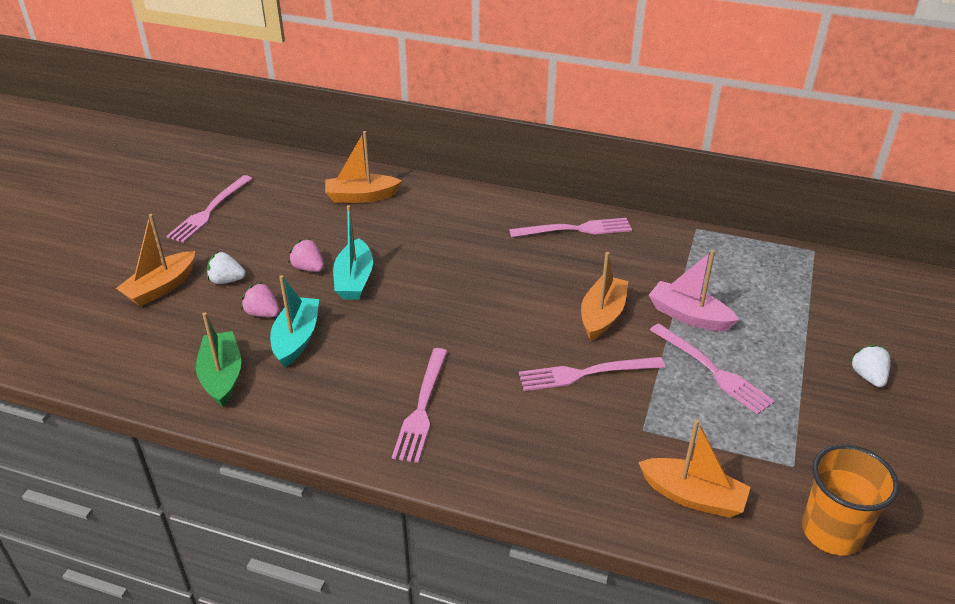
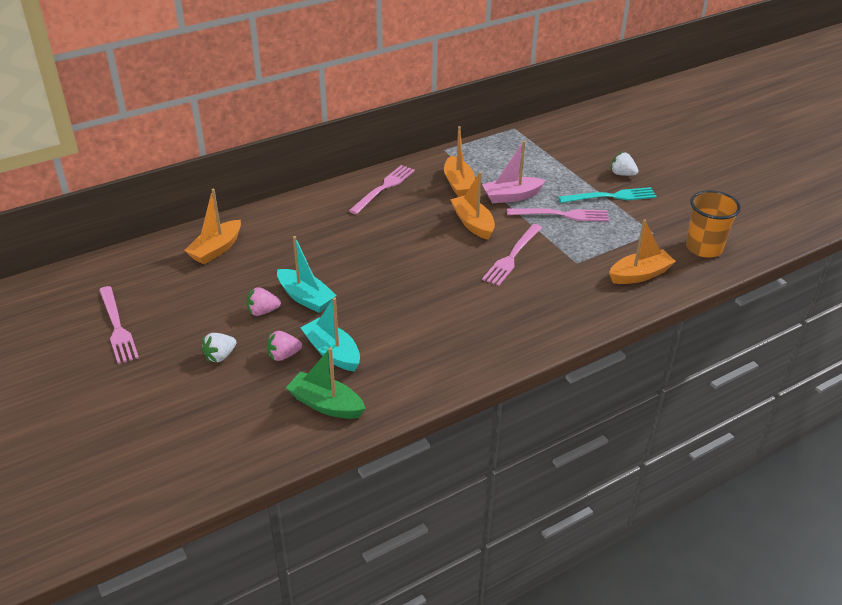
camera: 50 degrees left, 0 degrees up
orange boat [116,214,195,306] -> orange boat moved to [444,126,475,197]
pink fork [392,348,448,463] -> none
none -> turquoise fork [558,187,657,203]

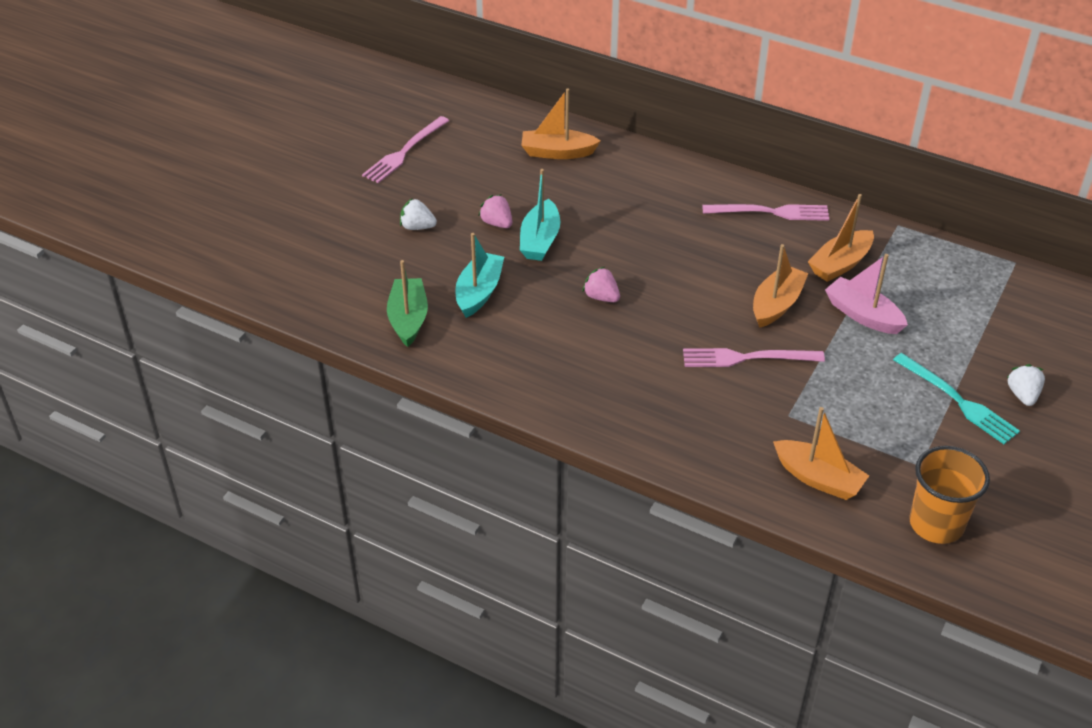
camera: 60 degrees right, 5 degrees up
pink strawberry [267,331,302,361] -> pink strawberry moved to [582,267,620,302]
pink fork [507,208,609,222] -> none

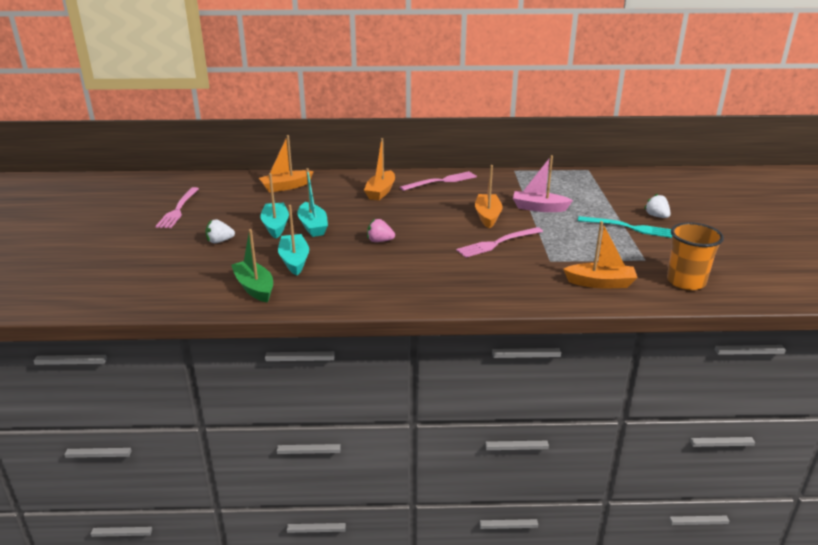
camera: 30 degrees left, 15 degrees down
pink strawberry [478,194,512,228] -> turquoise boat [260,173,289,238]
orange boat [808,194,874,282] -> orange boat moved to [364,138,395,200]

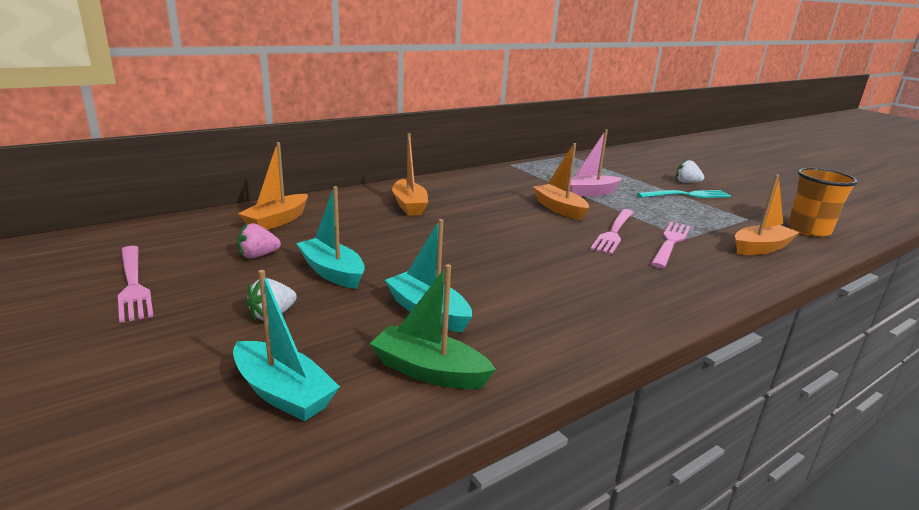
camera: 35 degrees left, 5 degrees down
turquoise boat [297,168,328,237] -> turquoise boat moved to [233,270,340,422]
pink strawberry [367,219,395,242] -> pink strawberry moved to [237,223,281,258]
pink fork [400,171,477,191] -> pink fork moved to [651,222,691,268]

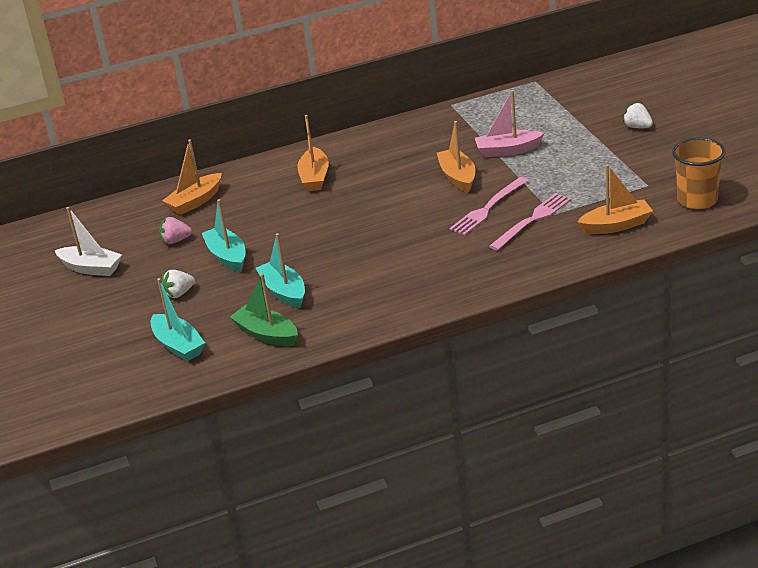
camera: 20 degrees right, 10 degrees up
pink fork [118,246,154,323] -> white boat [55,207,122,276]
turquoise fork [636,190,731,198] -> none

